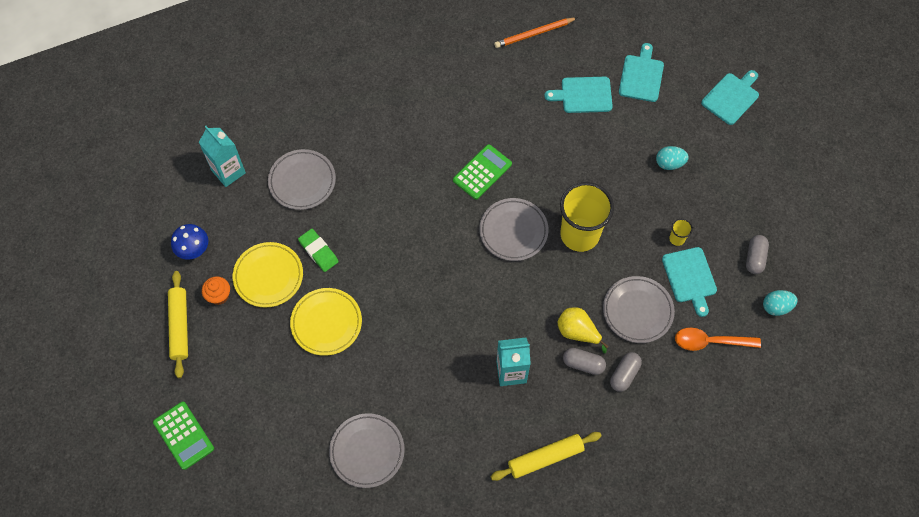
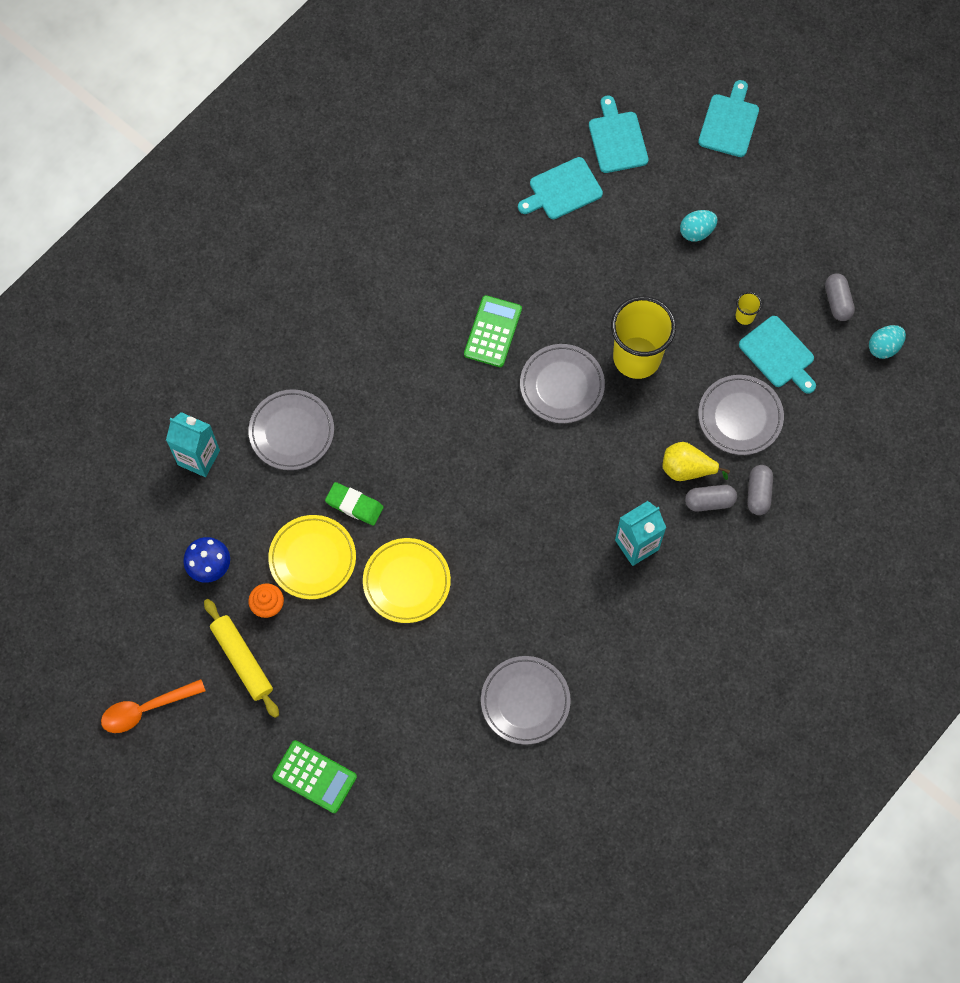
camera: 25 degrees left, 5 degrees up
yellow rolling pin [490,432,601,481] -> none
orange pencil [494,17,577,48] -> none
orange spoon [675,328,761,351] -> orange spoon moved to [101,679,206,733]

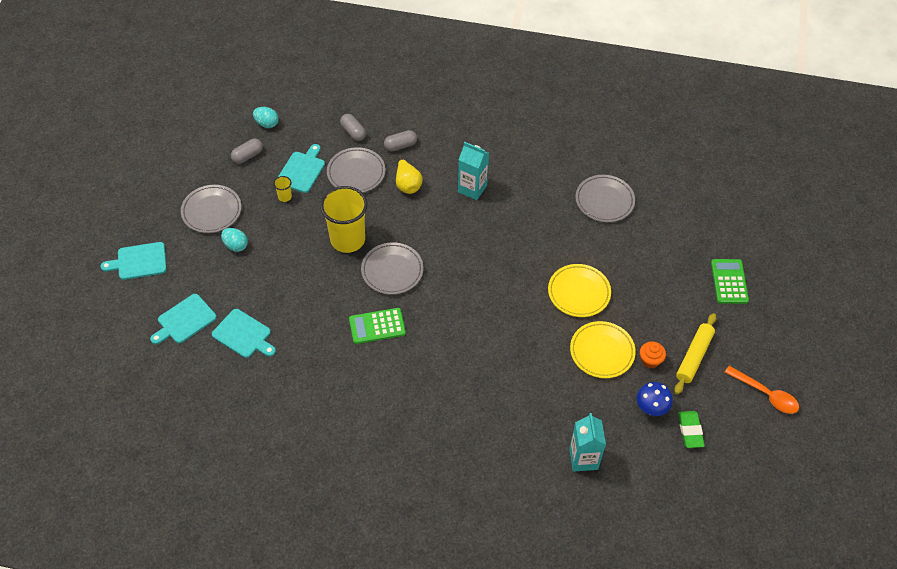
camera: 120 degrees left, 15 degrees down
grey plate [248,389,334,470] -> grey plate moved to [181,185,241,233]
green eraser [325,482,384,526] -> green eraser moved to [678,411,705,448]
grey capsule [685,485,737,511] -> grey capsule moved to [340,114,366,141]

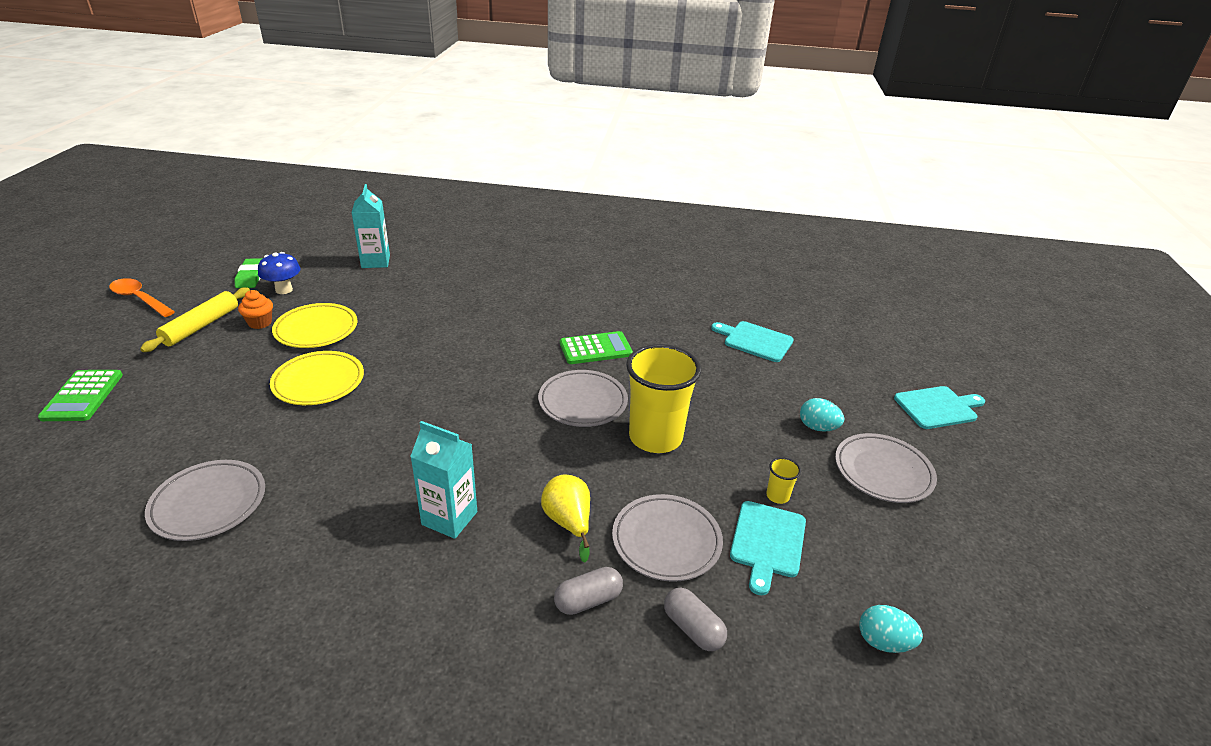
camera: 175 degrees right, 20 degrees down
turquoise cutting board [150,294,217,345] -> none
grey capsule [231,139,263,164] -> none

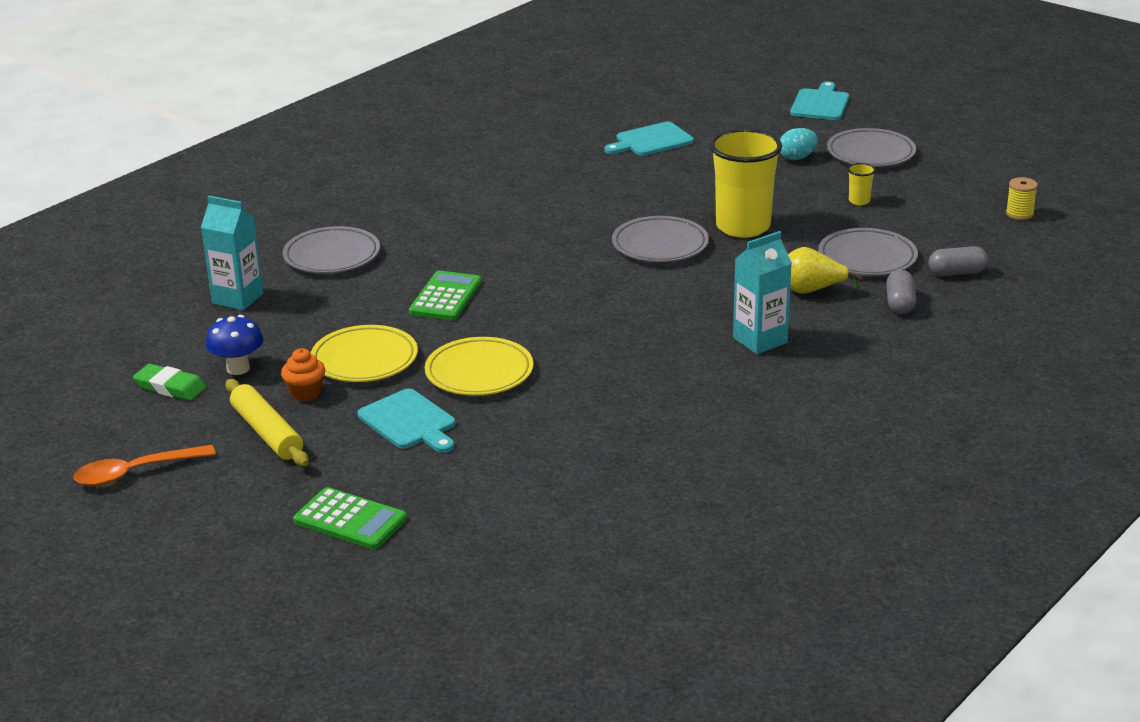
camera: 55 degrees left, 5 degrees down
grey plate [145,460,265,541] -> grey plate moved to [283,226,380,273]
green calculator [560,331,633,364] -> green calculator moved to [409,271,482,320]
turquoise cutting board [730,501,806,595] -> turquoise cutting board moved to [357,389,456,453]
turquoise egg [859,605,923,653] -> yellow spool [1006,177,1038,220]

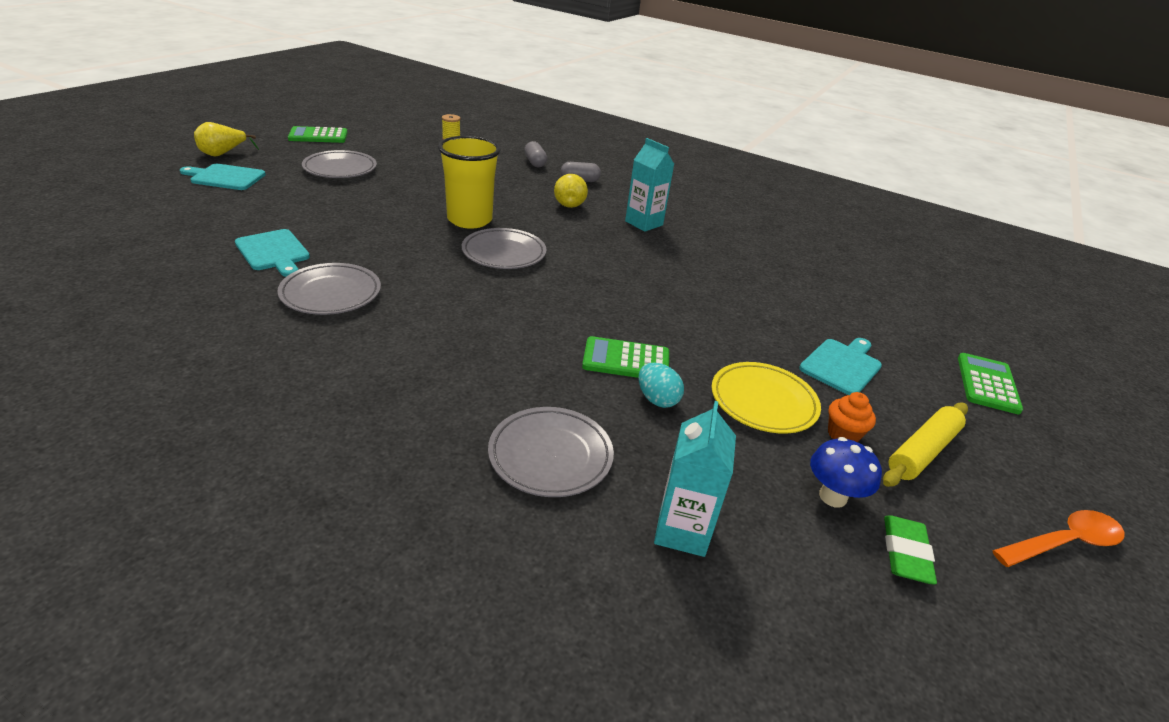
camera: 105 degrees left, 5 degrees up
orange spoon [73,445,216,486] -> orange spoon turned 75 degrees counterclockwise [992,510,1125,567]
yellow plate [425,337,533,395] -> none
turquoise egg [780,128,818,160] -> turquoise egg moved to [639,363,684,408]
grey plate [818,228,918,276] -> grey plate moved to [277,263,381,315]
yellow cup [848,163,876,205] -> none
none -> yellow pear [194,122,259,157]
none -> green calculator [288,126,348,143]

